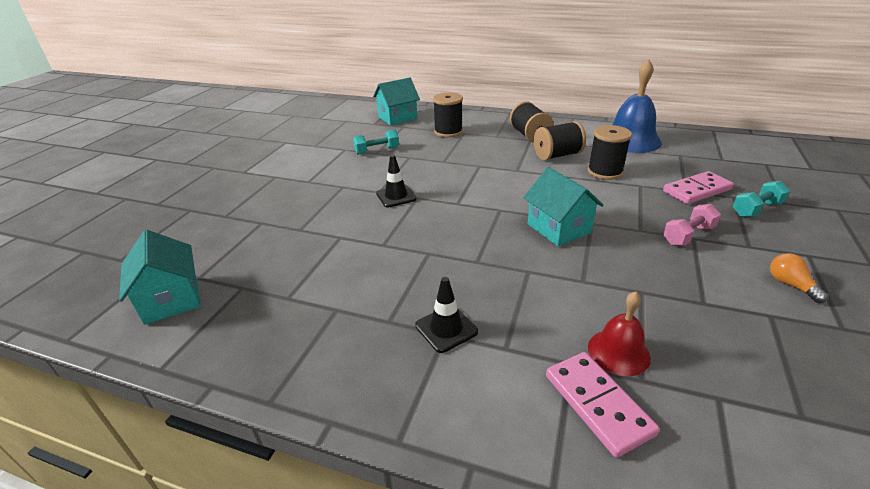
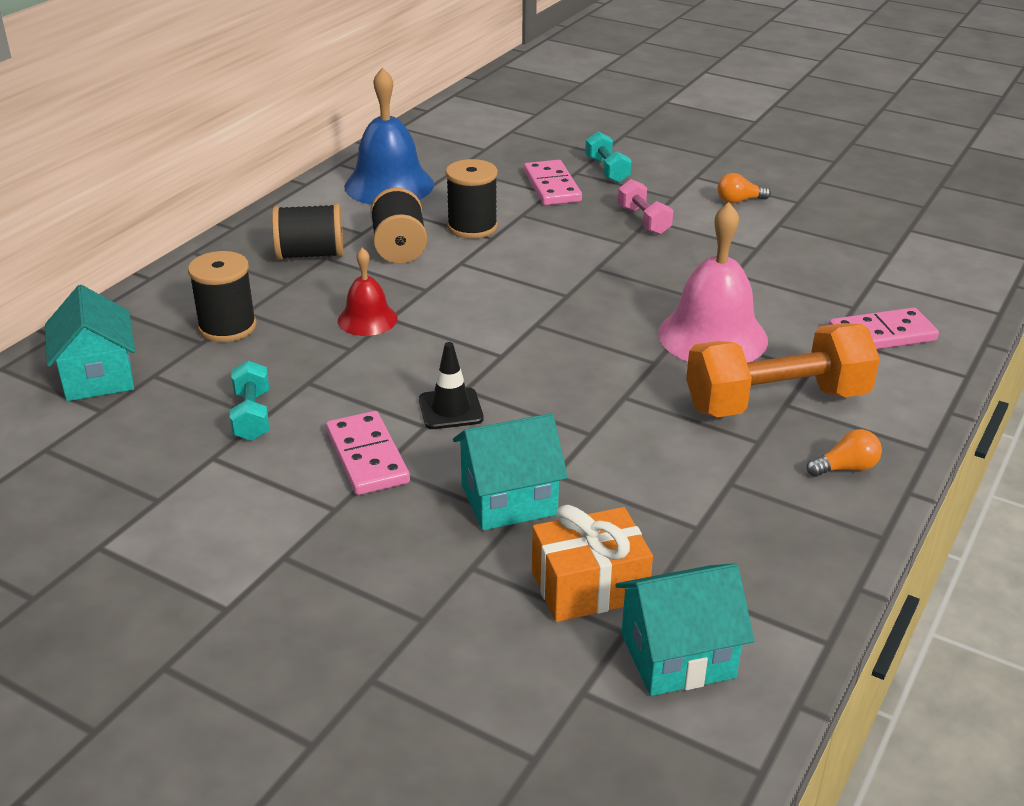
camera: 80 degrees left, 0 degrees up
black traffic cone [415,277,478,353] -> orange dumbbell [686,323,880,417]
turquoise house [523,167,604,246] -> turquoise house moved to [453,413,568,530]
red bell [588,292,651,376] -> red bell moved to [338,248,398,336]
none -> pink domino [326,411,410,495]
none -> orange gift [532,505,653,622]
none -> pink bell [658,202,768,362]
none -> orange light bulb [806,429,882,477]

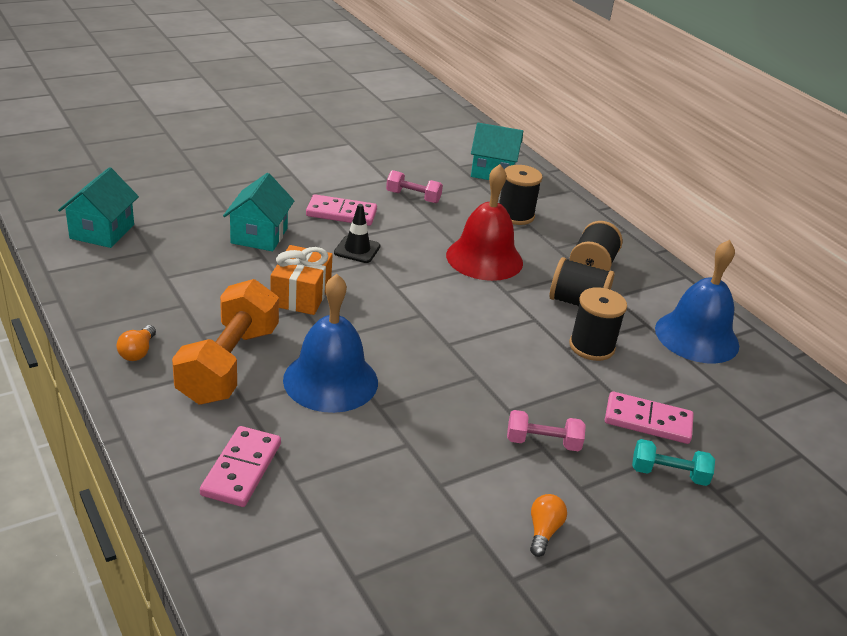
camera: 115 degrees right, 0 degrees up
turquoise dumbbell [230,361,269,441] -> pink dumbbell [386,170,443,203]
red bell [338,248,398,336] -> red bell [446,164,523,281], size x1.79
orange gift [532,505,653,622] -> orange gift moved to [270,245,333,315]
pink bell [658,202,768,362] -> blue bell [283,274,378,413]

